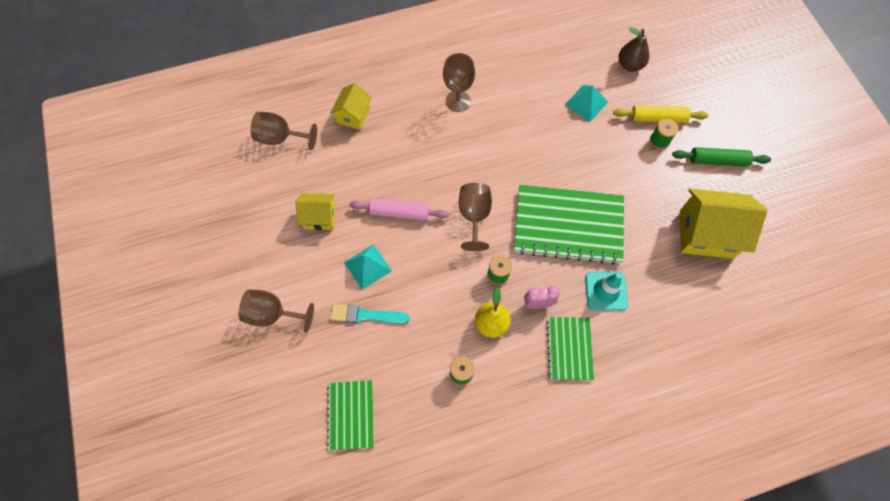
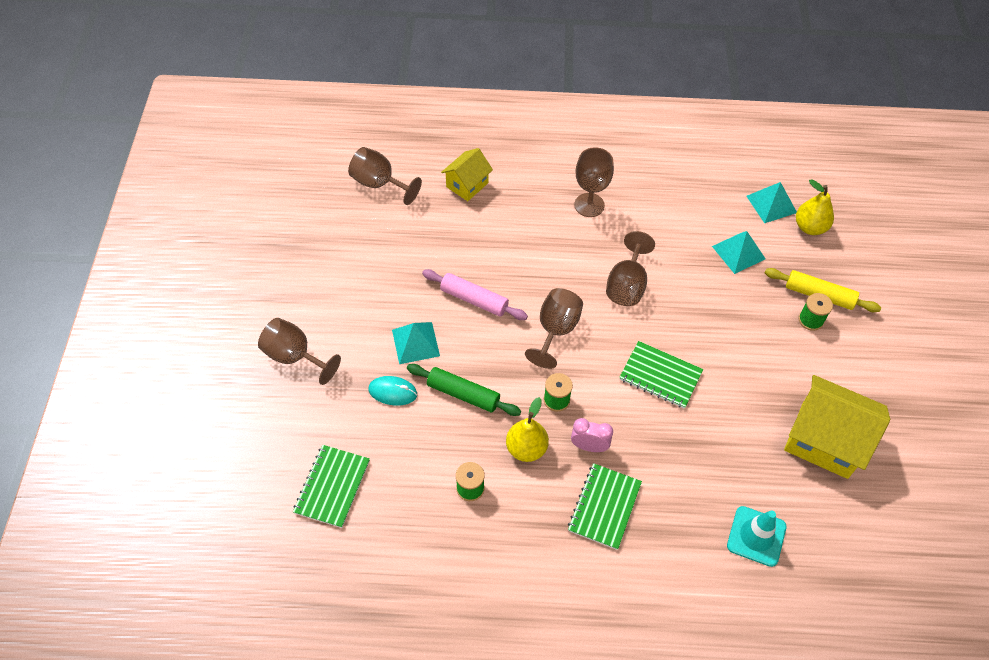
camera: 20 degrees right, 10 degrees down
yellow house [295,193,336,230] -> none
turquoise brush [330,304,410,324] -> turquoise mouse [368,376,417,406]
green notebook [514,185,624,265] -> green notebook [619,341,703,409], size x0.55
turquoise traffic cone [585,272,628,311] -> turquoise traffic cone moved to [727,506,786,567]
brown pear [619,27,649,71] -> yellow pear [796,179,834,235]
green rolling pin [672,147,771,167] -> green rolling pin moved to [407,364,521,416]
none -> brown goblet [606,231,655,306]
none -> turquoise pyramid [746,182,797,223]

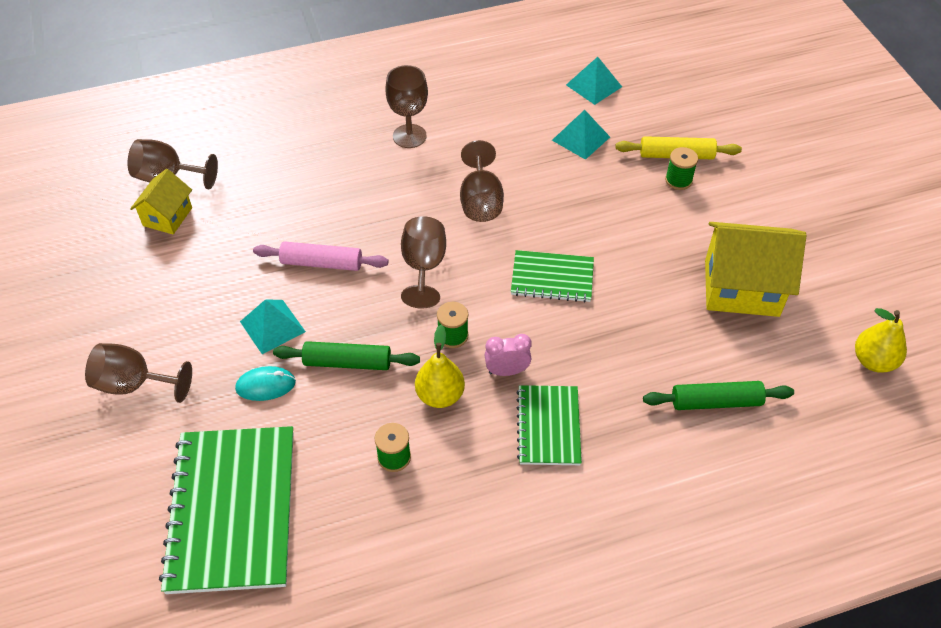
camera: 20 degrees left, 5 degrees down
green notebook [293,445,370,528] -> green notebook [159,426,294,594], size x1.83
yellow house [441,148,493,201] -> yellow house moved to [130,169,192,234]
turquoise traffic cone [727,506,786,567] -> green rolling pin [643,381,794,410]
yellow pear [796,179,834,235] -> yellow pear moved to [855,308,907,373]

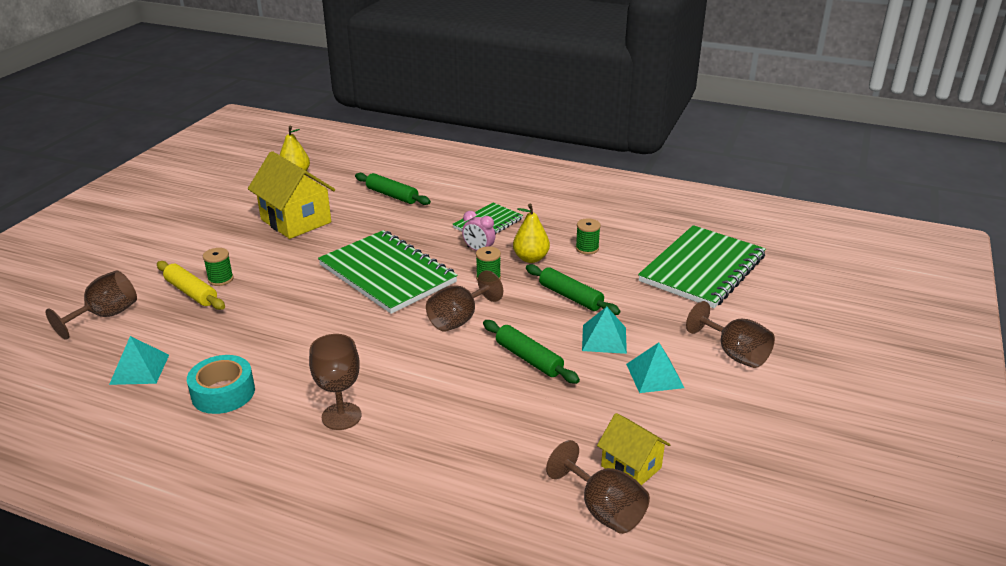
camera: 140 degrees left, 20 degrees down
yellow house [130,169,192,234] -> yellow house turned 75 degrees clockwise [597,413,671,485]
turquoise mouse [235,366,296,401] -> none
pink rolling pin [253,241,388,271] -> green rolling pin [483,320,580,384]
brown goblet [460,140,504,222] -> brown goblet moved to [46,270,137,340]
green notebook [511,250,594,303] -> green notebook [318,230,458,314], size x1.83
turquoise pyramid [552,110,610,160] -> turquoise pyramid moved to [626,342,684,393]
none -> turquoise tape [187,355,255,414]

